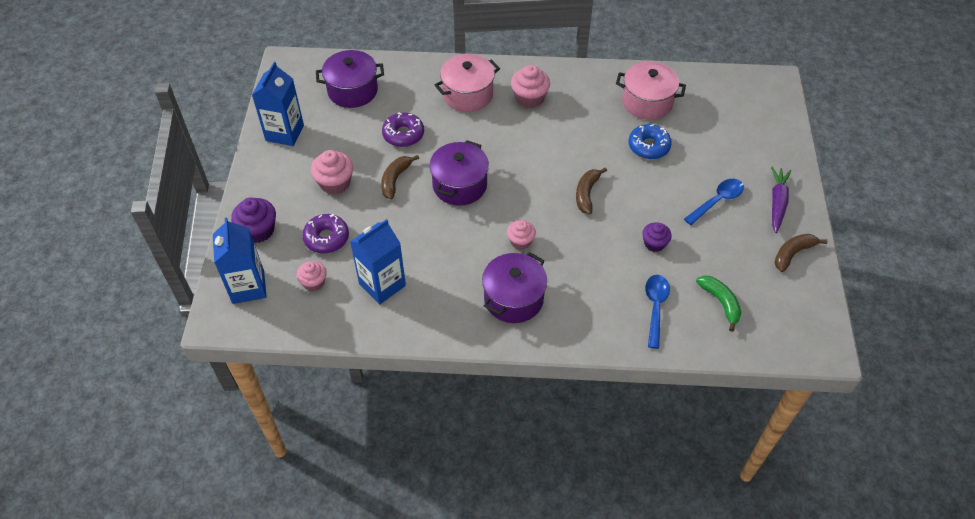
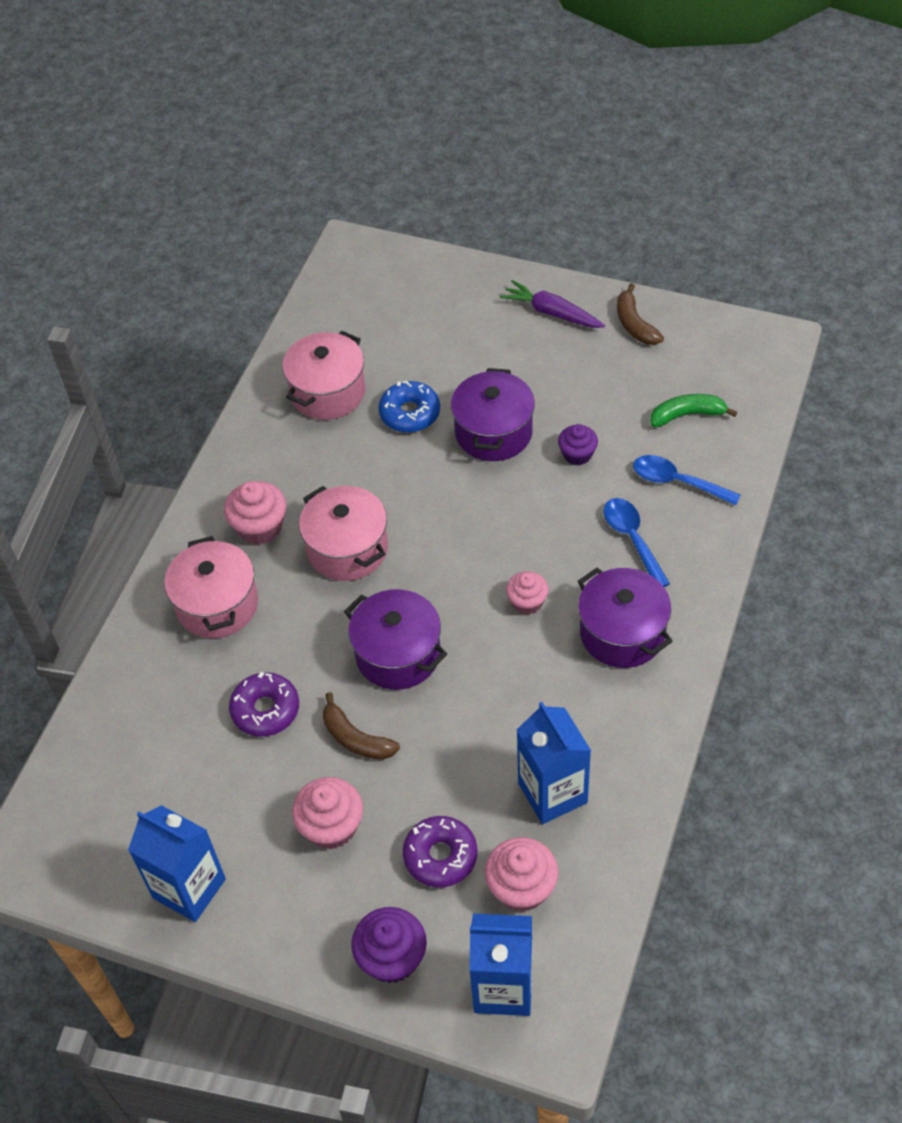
camera: 70 degrees left, 0 degrees up
pink cupcake [296,261,327,291] -> pink cupcake [485,837,558,912], size x1.53
purple pot [316,50,384,108] -> purple pot moved to [451,368,535,461]
brown banana [576,167,607,214] -> none
blue spoon [684,179,744,225] -> blue spoon moved to [604,498,670,587]
none -> pink pot [299,486,388,581]

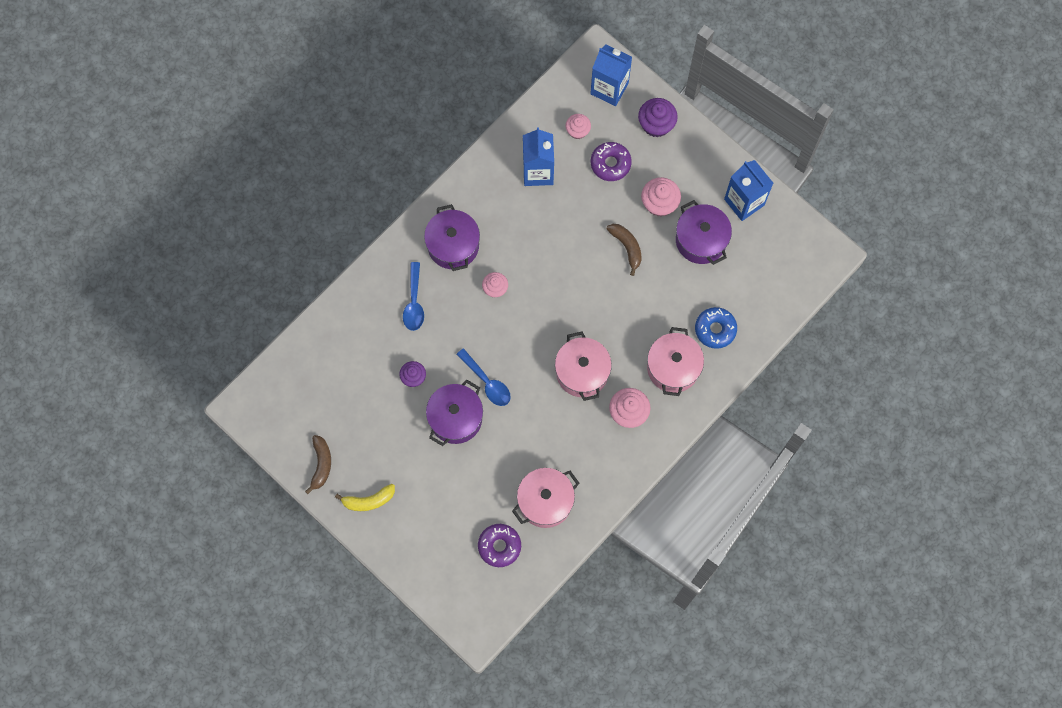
camera: 160 degrees left, 20 degrees up
purple donut [229,672,299,737] -> purple donut moved to [478,524,521,567]
purple pot [344,589,447,690] -> purple pot moved to [676,200,732,265]
blue donut [378,381,440,433] -> blue donut moved to [695,307,737,349]
pink cupcake [485,837,558,912] -> pink cupcake [566,114,591,139], size x0.65
purple carrot [500,280,605,328] -> yellow banana [335,484,395,511]
blue spoon [633,455,741,505] -> blue spoon moved to [456,348,511,406]
green banana [650,394,737,427] -> none

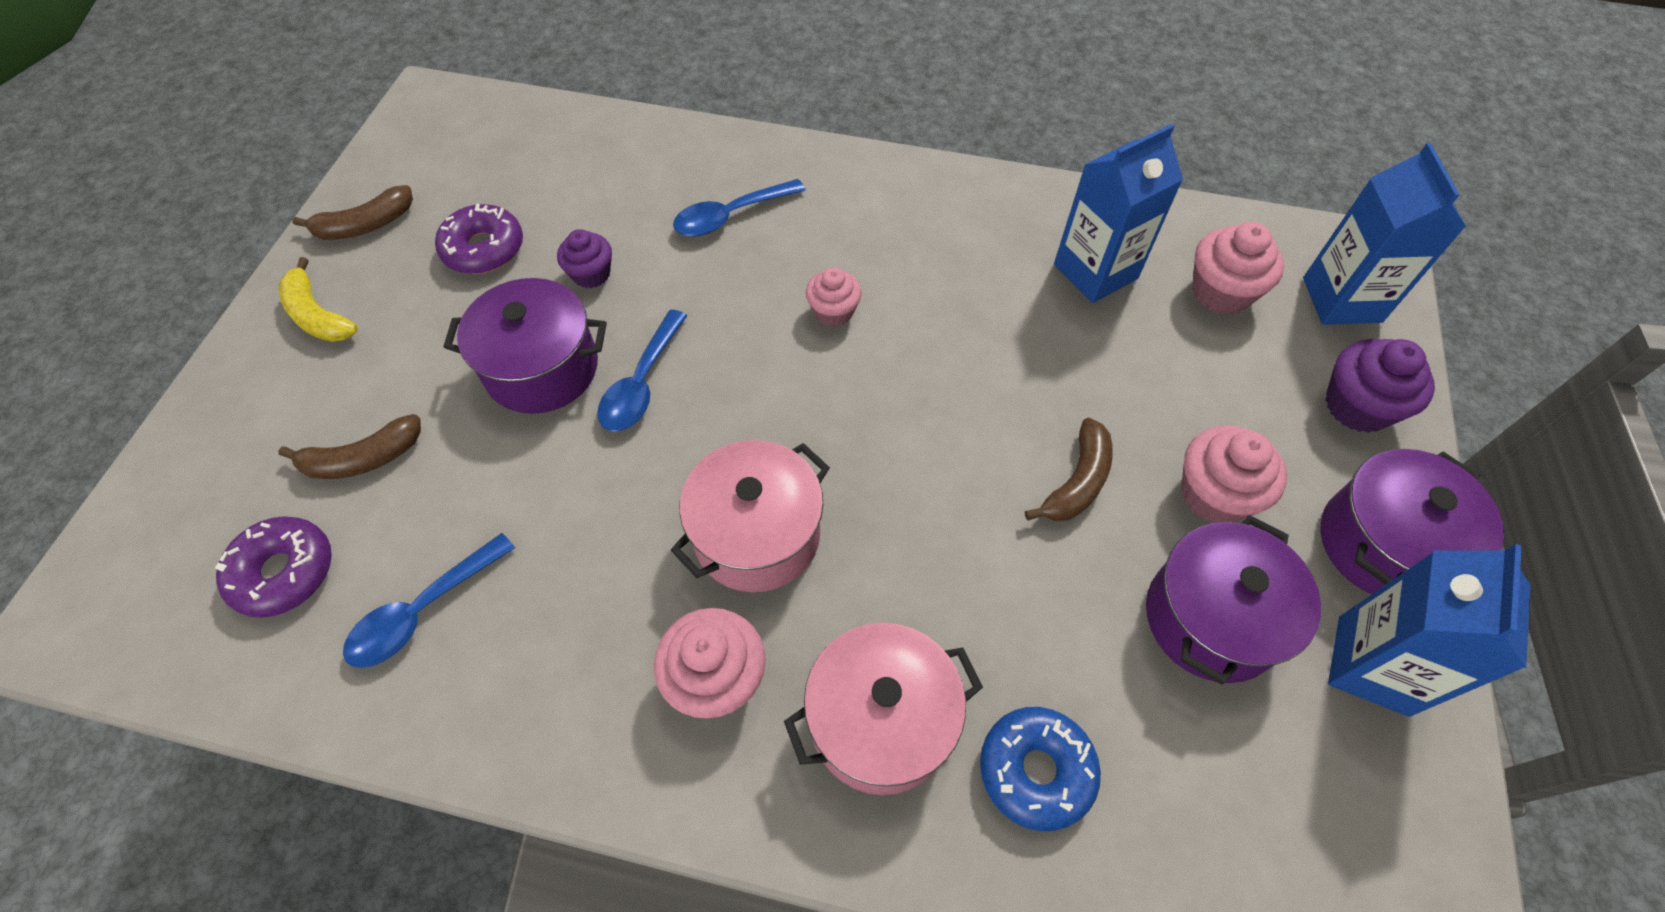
camera: 60 degrees right, 15 degrees down
purple pot [424,204,480,271] -> purple pot moved to [1320,449,1504,594]
pink pot [512,468,579,528] -> blue spoon [343,533,515,668]
pink cupcake [566,114,591,139] -> pink cupcake [1192,222,1284,314], size x1.53
purple donut [591,142,632,181] -> purple donut moved to [435,204,523,274]
none -> brown banana [278,414,421,479]

